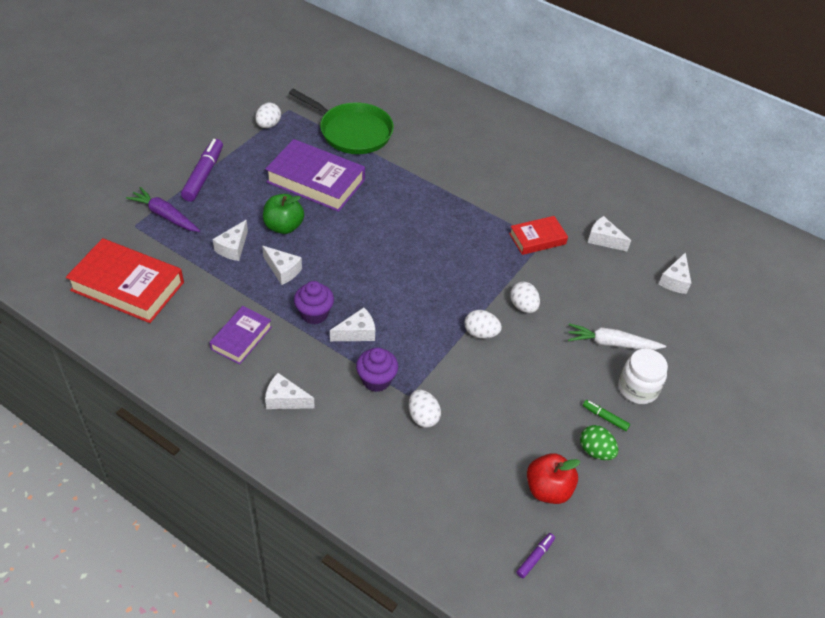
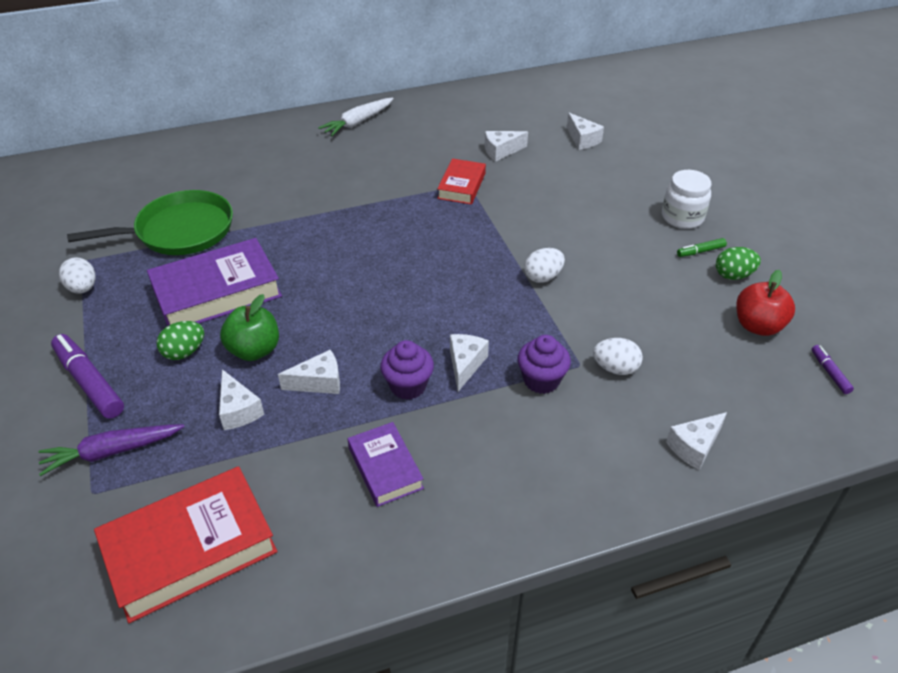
camera: 50 degrees left, 5 degrees down
white cheese [265,373,315,409] -> white cheese moved to [666,412,727,470]
white egg [510,282,540,313] -> none
white carrot [568,323,666,350] -> white carrot moved to [318,98,394,136]
none -> green egg [157,321,204,360]

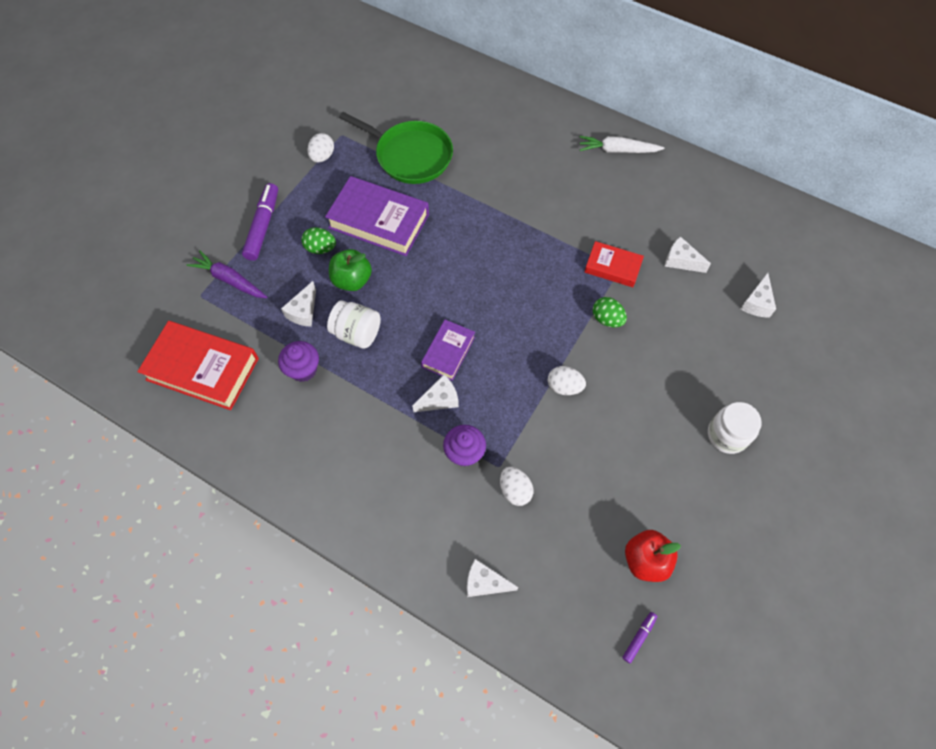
camera: 50 degrees right, 20 degrees up
white cheese [278,350,340,394] -> white jar [327,300,381,349]
purple book [348,422,424,507] -> purple book moved to [421,320,475,381]
purple cupcake [380,340,434,400] -> purple cupcake moved to [278,341,319,382]
red book [437,159,486,205] -> red book turned 45 degrees clockwise [585,241,644,287]
green marker [677,238,727,257] -> none
green egg [716,247,761,280] -> green egg moved to [593,297,627,328]

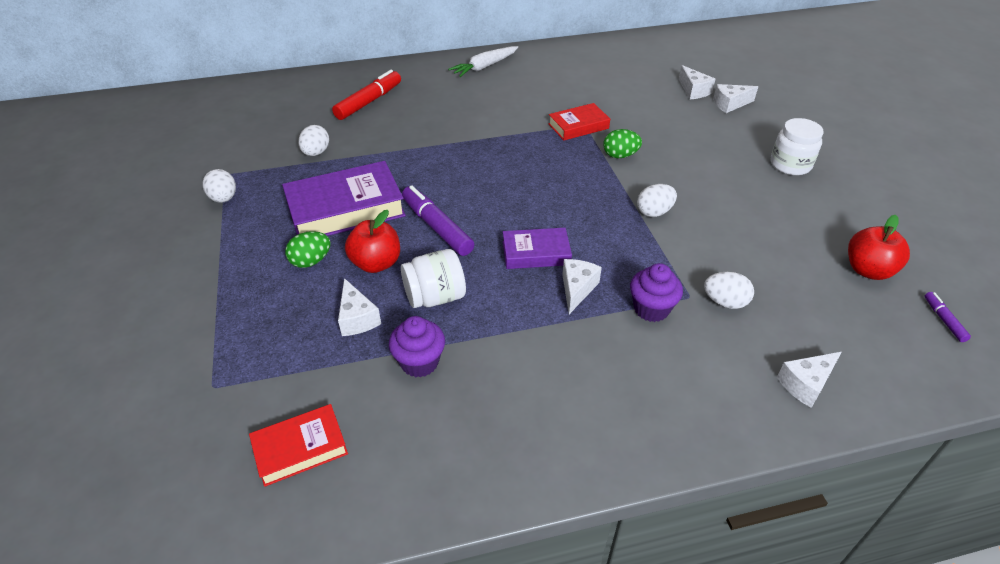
camera: 45 degrees left, 20 degrees down
red book [137,321,259,410] -> red book [249,404,348,487], size x0.57
purple carrot [187,250,267,298] -> none
purple marker [242,183,278,261] -> purple marker moved to [402,186,474,256]
green apple [329,249,372,291] -> red apple [345,210,400,273]
green pan [339,112,453,184] -> white egg [298,125,329,156]
purple book [421,320,475,381] -> purple book turned 75 degrees counterclockwise [503,228,572,269]
white cheese [665,236,711,273] -> white cheese moved to [713,84,758,113]
none -> red marker [332,70,401,120]

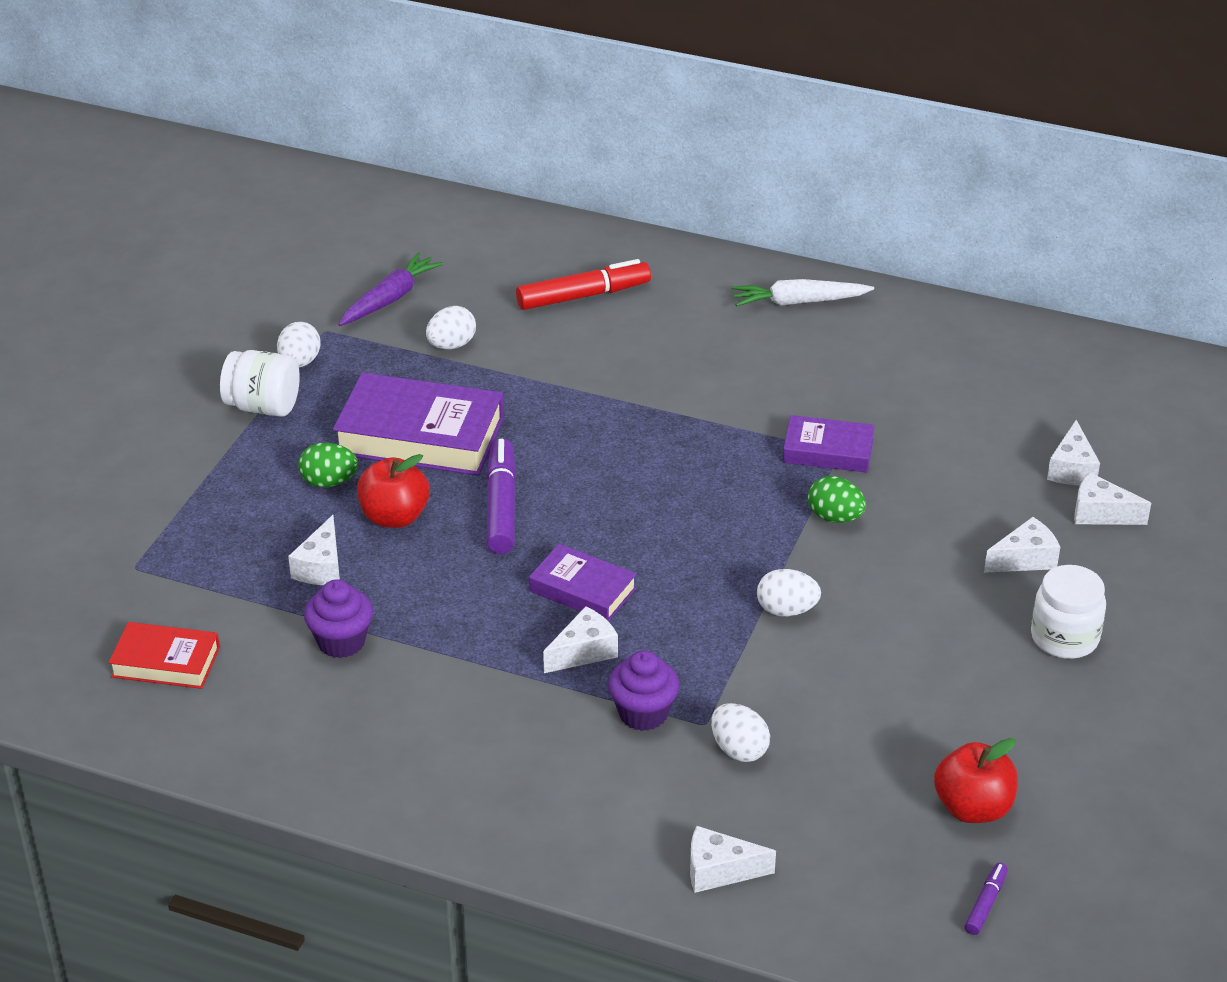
camera: 35 degrees right, 5 degrees down
white jar [401,249,466,308] -> white jar moved to [220,350,300,417]
red book [548,103,610,140] -> purple book [783,415,874,472]
none -> purple carrot [338,252,443,326]
none -> white cheese [984,517,1060,573]

